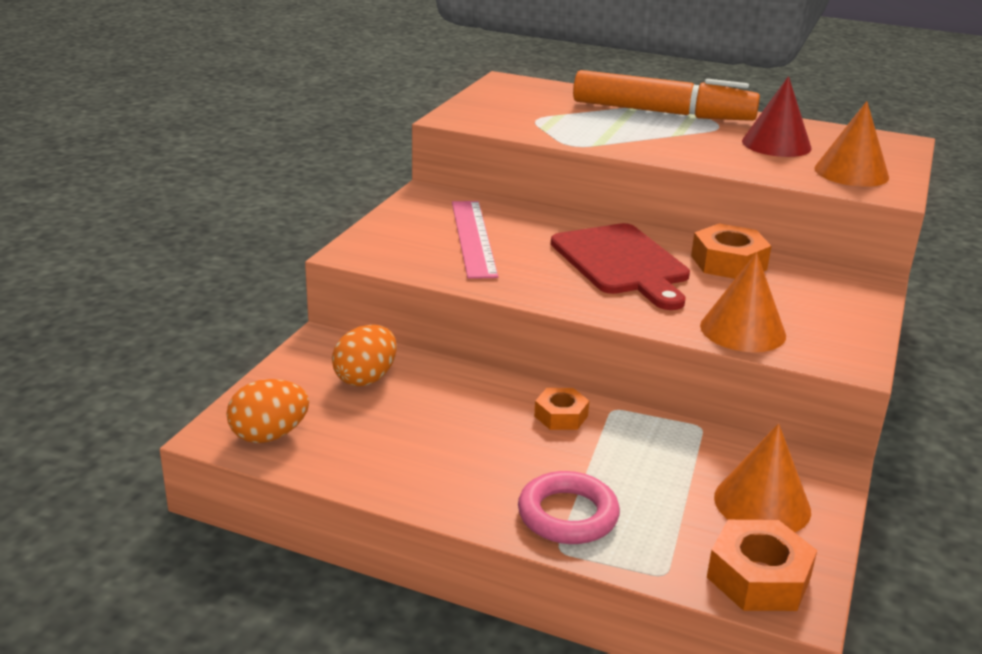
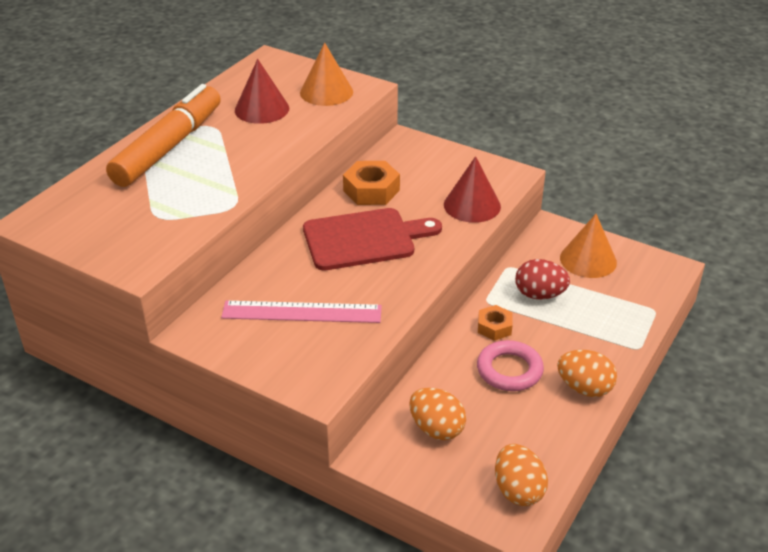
camera: 80 degrees left, 10 degrees up
pink ring [518,471,620,544] -> pink ring moved to [477,340,544,391]
orange cone [700,252,786,352] -> red cone [444,156,501,223]
orange nut [707,520,817,611] -> none
none -> red egg [515,259,570,300]
none -> orange egg [557,350,617,397]

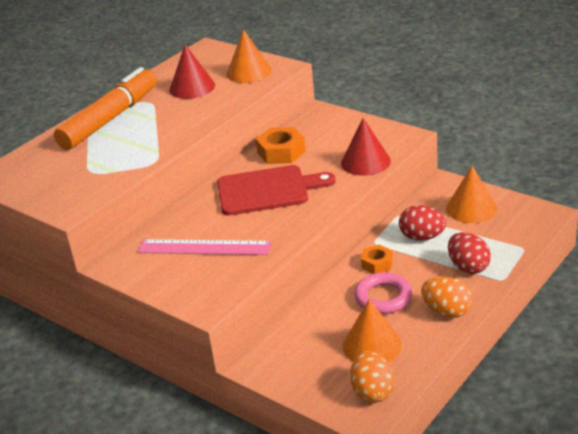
camera: 10 degrees right, 5 degrees down
orange egg [409,388,466,440] -> none
none -> orange cone [343,299,402,362]
none -> red egg [448,232,491,274]

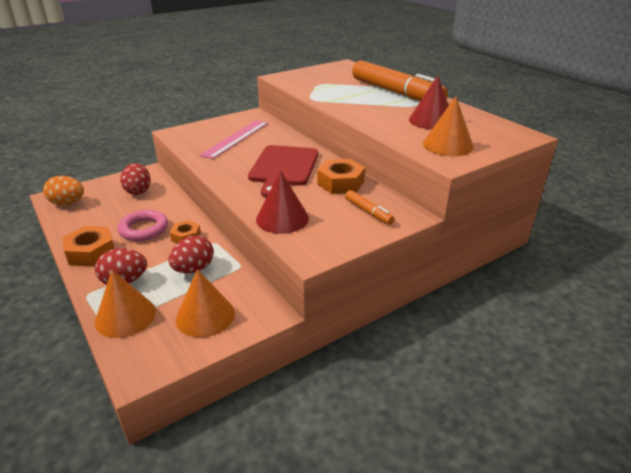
camera: 105 degrees right, 0 degrees up
orange cone [343,299,402,362] -> orange cone moved to [95,270,156,338]
orange egg [421,277,472,318] -> orange nut [62,226,115,267]
none -> red egg [120,163,151,195]
none -> orange marker [345,190,394,225]

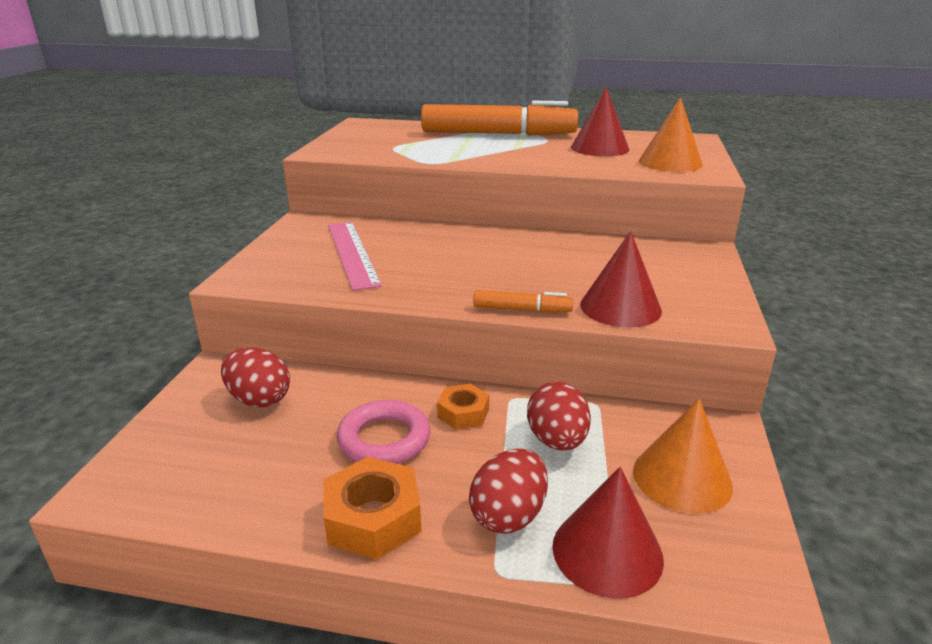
camera: 45 degrees left, 5 degrees down
orange egg [43,176,84,205] -> none
orange cone [95,270,156,338] -> red cone [552,467,664,599]
red cutting board [248,145,318,198] -> none
orange nut [317,159,365,194] -> none
orange marker [345,190,394,225] -> orange marker moved to [473,290,573,312]

